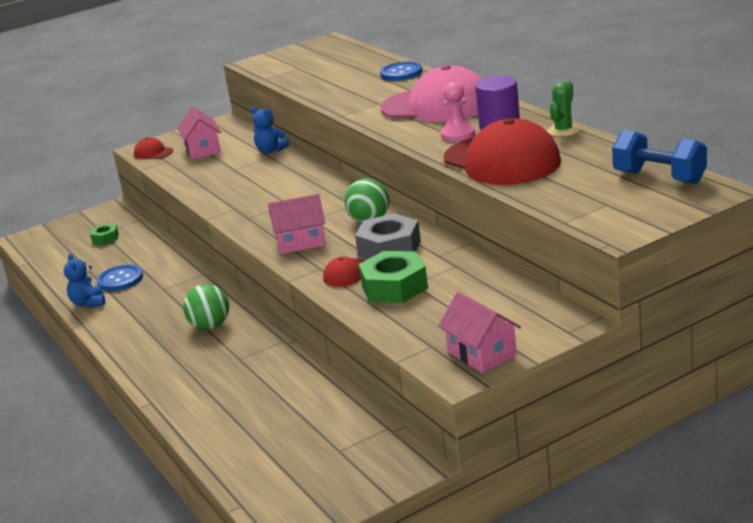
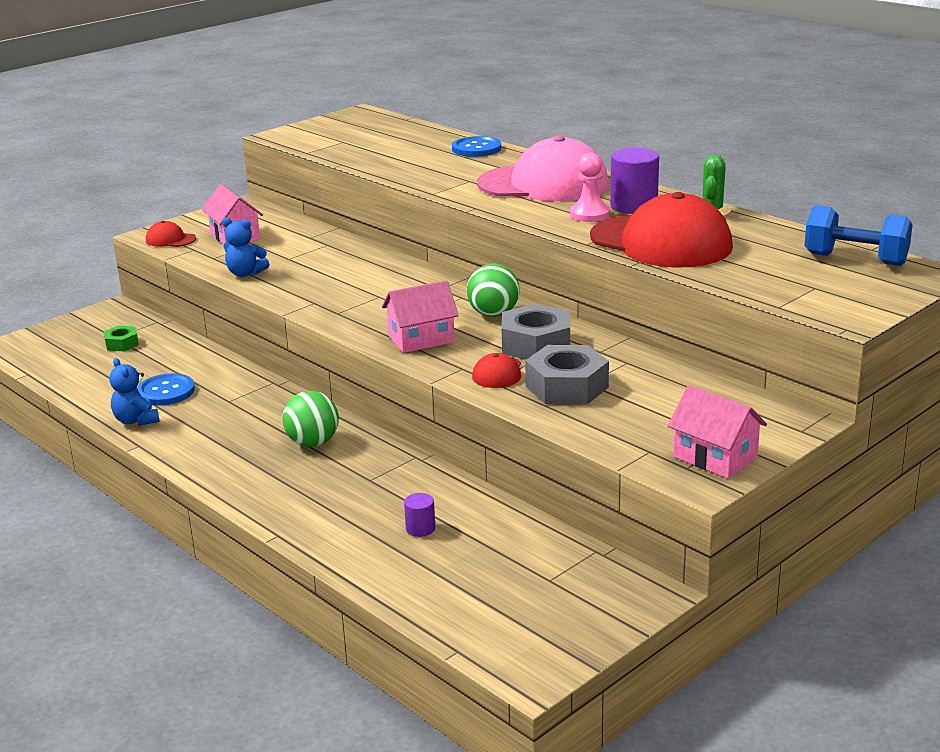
camera: 15 degrees left, 0 degrees up
blue teddy bear [251,107,290,153] -> blue teddy bear moved to [222,218,269,277]
green nut [359,251,428,303] -> grey nut [525,345,609,405]
none -> purple cylinder [404,493,435,537]

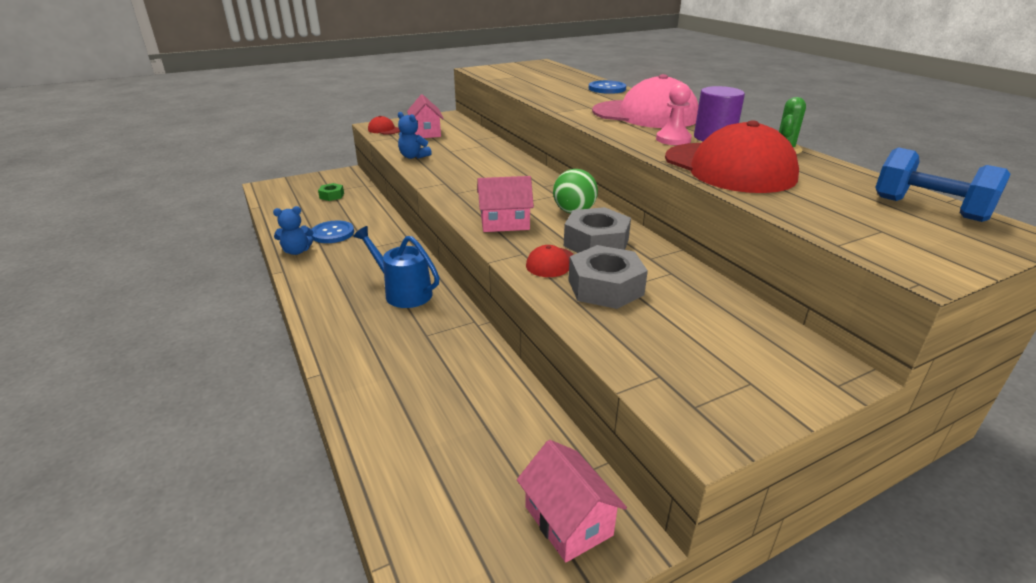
camera: 15 degrees right, 5 degrees up
blue teddy bear [109,358,160,426] -> blue teddy bear turned 90 degrees counterclockwise [273,206,313,255]
green ball [282,391,339,447] -> blue watering can [353,226,440,308]
purple cylinder [404,493,435,537] -> none
pink house [668,385,767,479] -> pink house moved to [517,440,627,563]

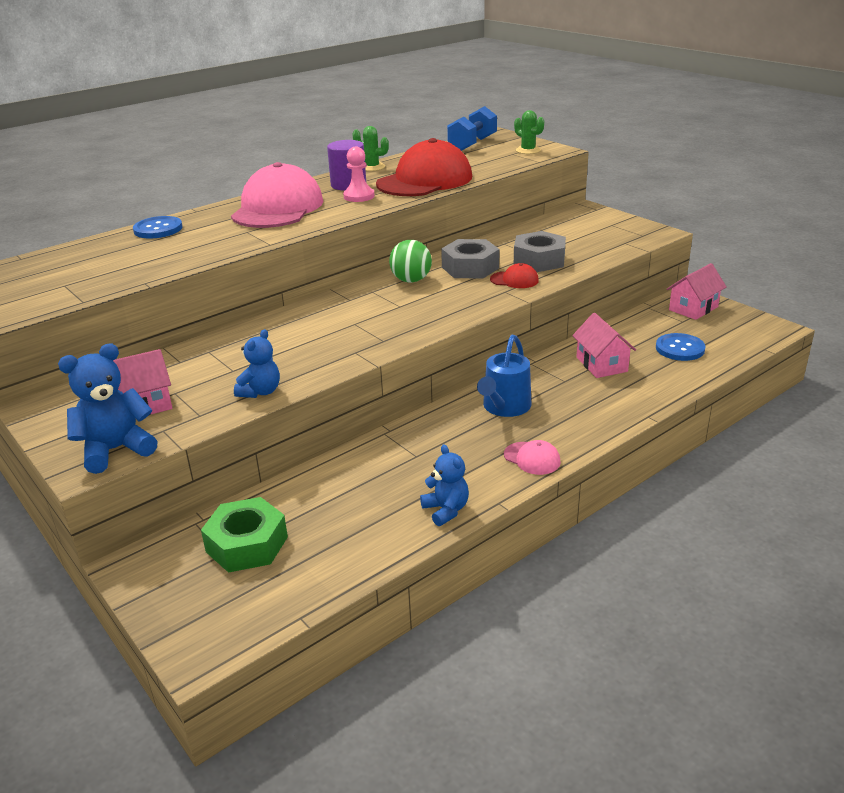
camera: 100 degrees left, 0 degrees up
blue button [311,220,354,243] -> blue button moved to [656,333,706,361]
green nut [318,183,344,201] -> green nut [201,497,288,573], size x1.87
red cap [368,116,400,135] -> blue teddy bear [58,344,158,474]
pink house [477,176,534,232] -> pink house moved to [572,313,636,378]
none -> pink cap [504,440,561,475]
none -> green cactus [514,110,544,154]

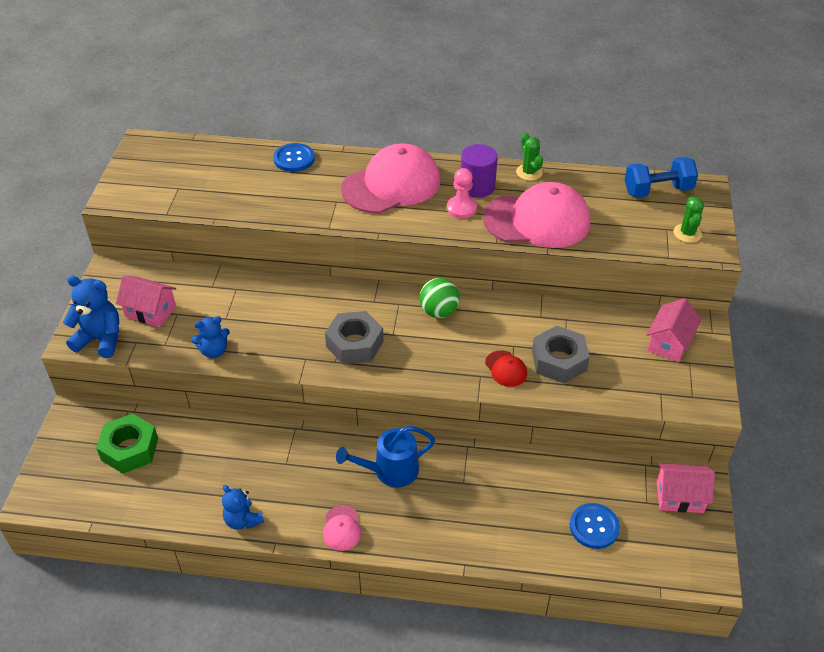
camera: 45 degrees right, 15 degrees up
red cap [376,138,472,196] -> pink cap [483,182,590,248]
blue teddy bear [420,444,469,526] -> blue teddy bear turned 120 degrees clockwise [222,485,264,530]
grey nut [441,239,499,279] -> grey nut moved to [325,311,384,364]
pink house [572,313,636,378] -> pink house moved to [647,298,702,362]

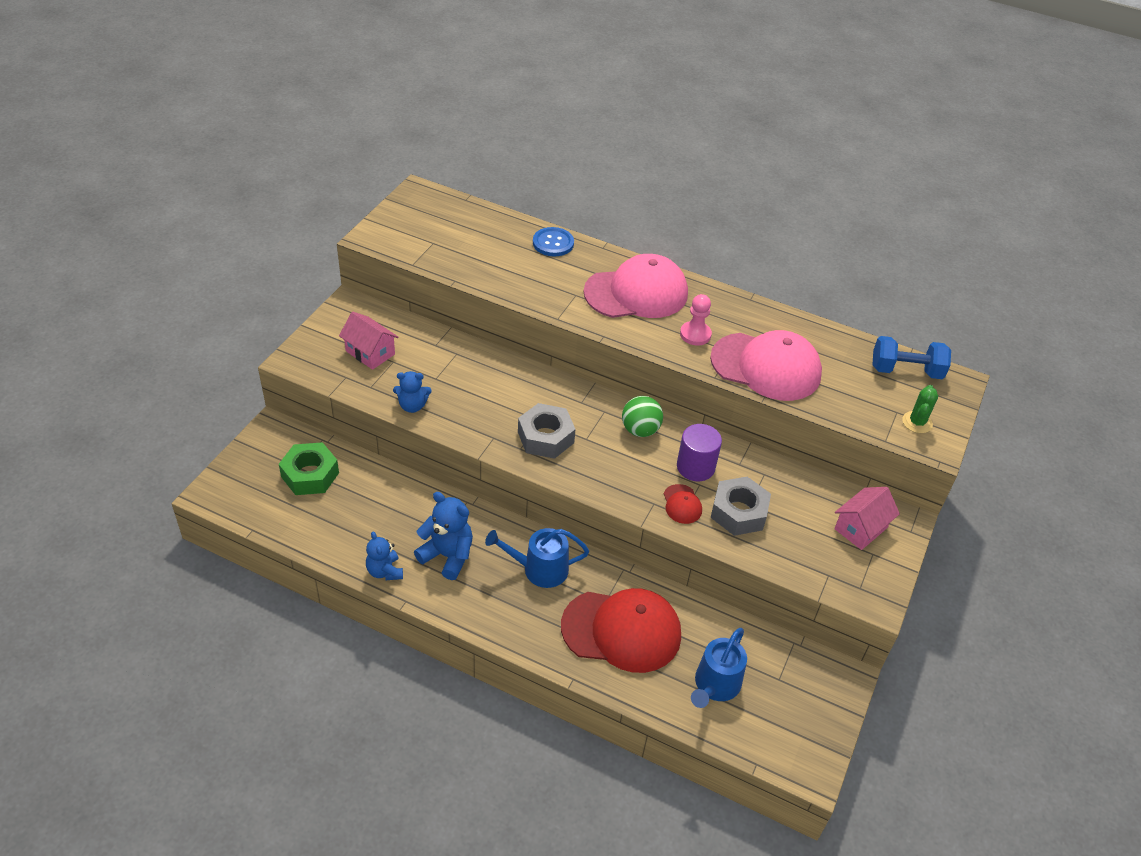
camera: 15 degrees right, 0 degrees up
blue teddy bear [63,276,120,358] -> blue teddy bear moved to [414,492,473,580]
pink cap [323,505,361,551] -> none
purple cylinder [461,144,498,198] -> purple cylinder moved to [677,424,722,481]
green cactus [516,133,543,181] -> none
blue button [570,503,620,549] -> blue watering can [691,628,747,708]
pink house [657,463,715,513] -> none
none -> red cap [561,588,681,673]

